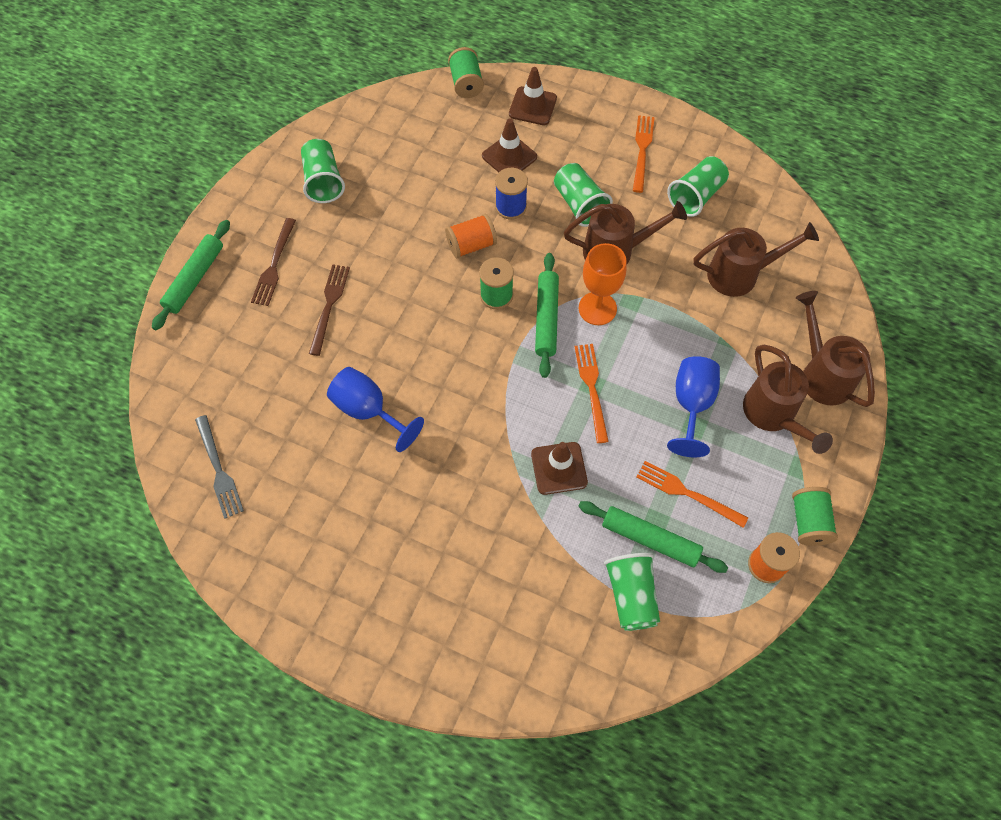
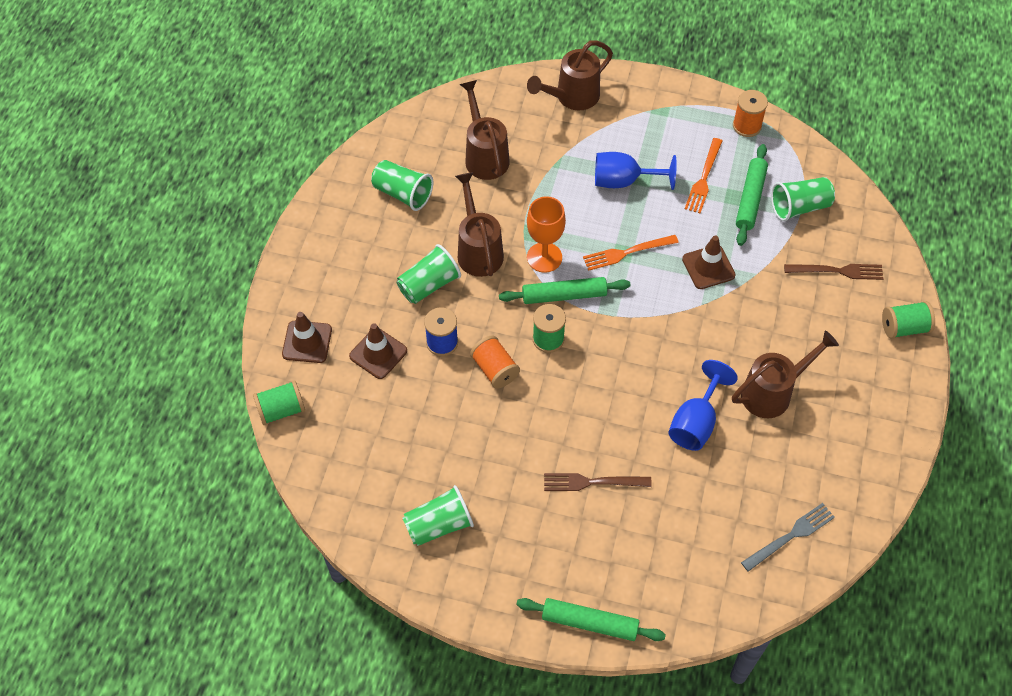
camera: 100 degrees left, 5 degrees down
brown fork [251,218,296,306] -> brown fork moved to [784,264,883,280]
orange fork [633,115,655,193] -> none
brown watering can [743,345,833,454] -> brown watering can moved to [732,331,839,418]
green spool [792,487,838,546] -> green spool moved to [882,301,935,339]

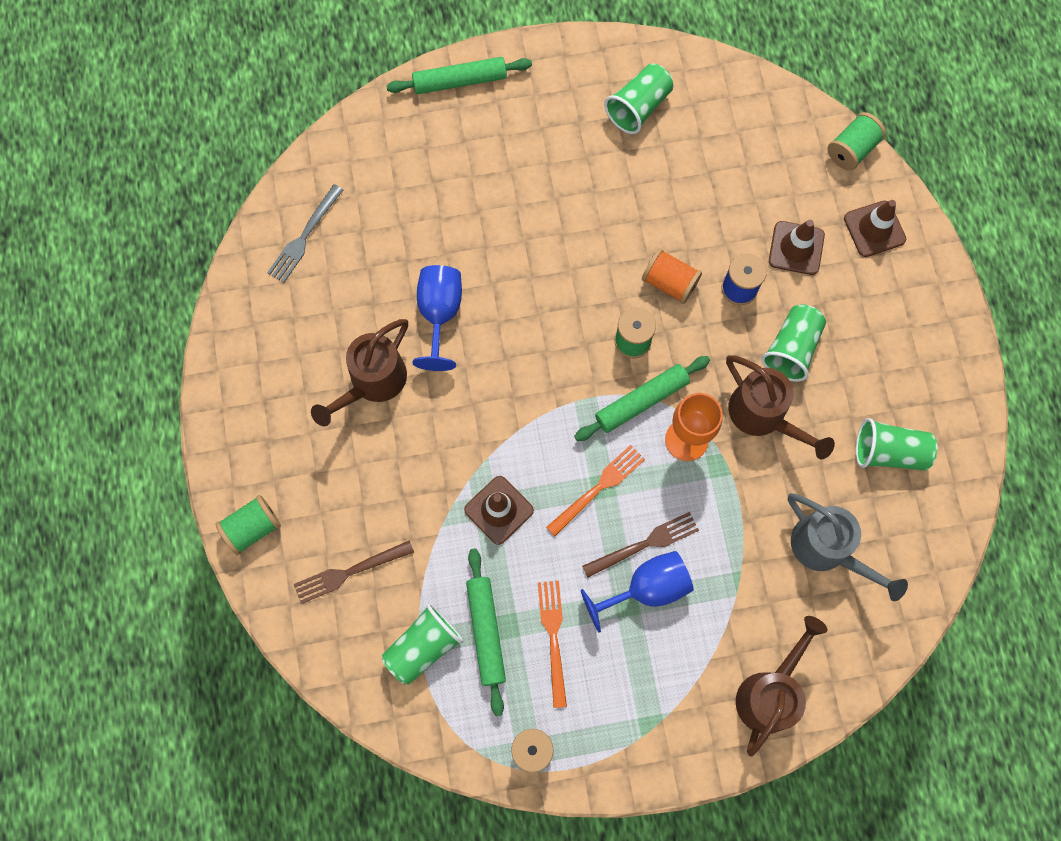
camera: 155 degrees right, 15 degrees up
brown watering can [460,80,510,180] -> grey watering can [788,493,908,601]
brown fork [544,473,652,491] -> brown fork moved to [582,512,699,577]

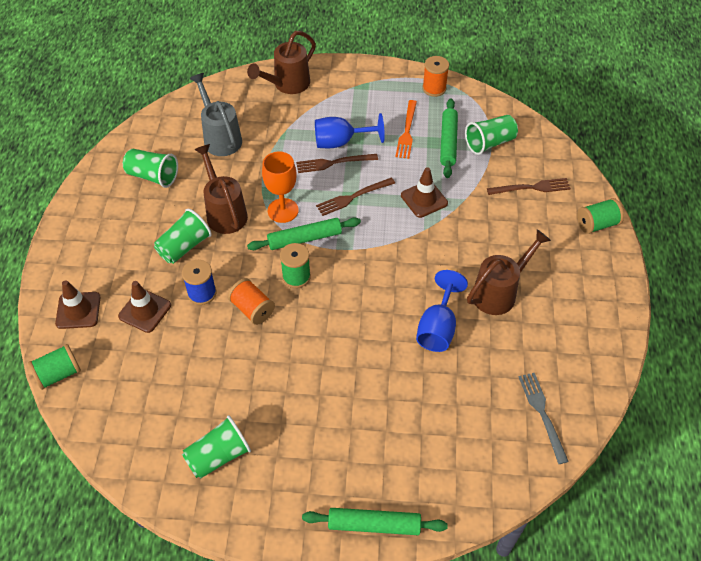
camera: 165 degrees left, 20 degrees down
grey fork [267,184,343,283] -> grey fork turned 60 degrees counterclockwise [519,373,569,464]
orange fork [546,445,645,536] -> brown fork [316,177,395,216]

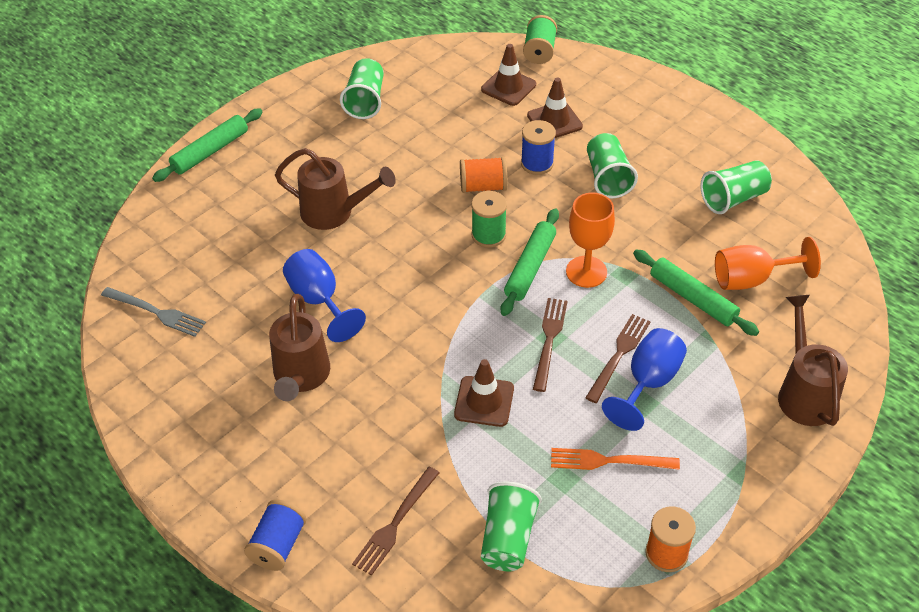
camera: 130 degrees right, 5 degrees down
brown traffic cone [55,280,101,329] -> brown traffic cone moved to [481,44,536,106]
grey watering can [190,73,242,156] -> orange goblet [715,237,821,290]
brown watering can [194,144,248,234] -> brown watering can moved to [275,148,396,230]
orange fork [395,100,417,159] -> orange fork turned 45 degrees counterclockwise [551,448,680,470]
green rolling pin [440,99,458,178] -> green rolling pin moved to [633,249,759,336]
green spool [577,198,624,234] -> blue spool [244,500,307,571]

